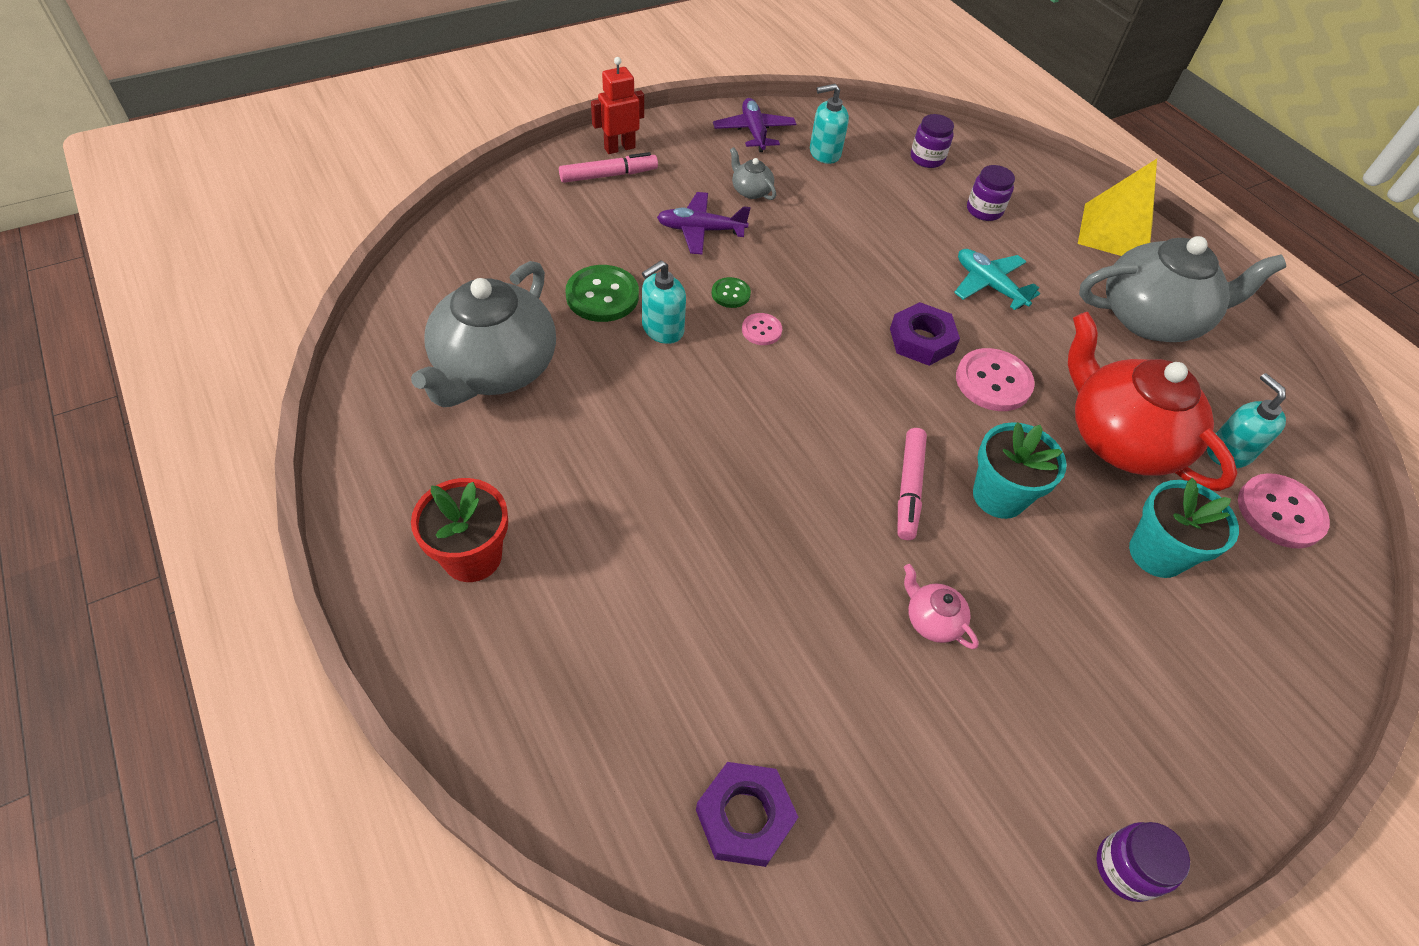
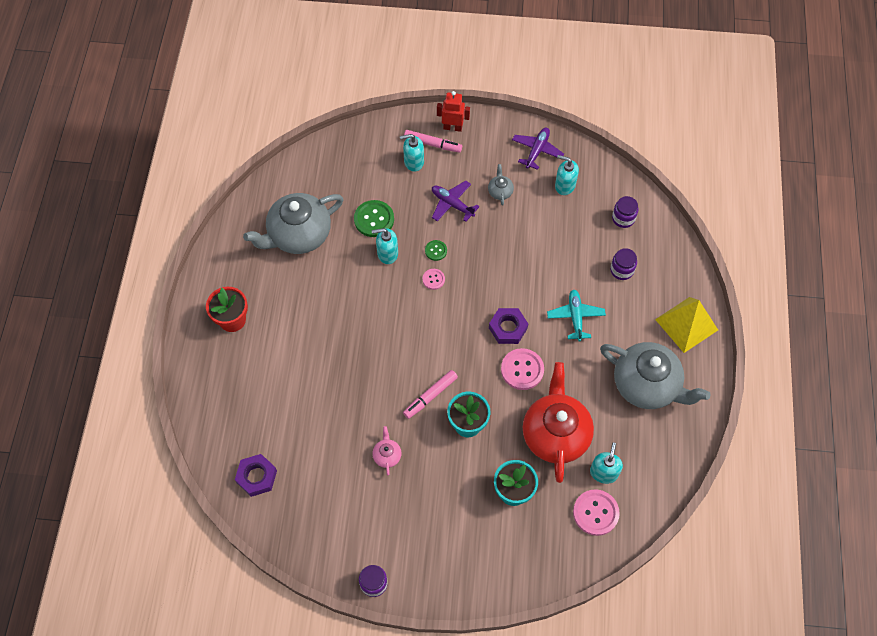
camera: 40 degrees right, 10 degrees up
none -> turquoise soap dispenser [400,134,424,172]

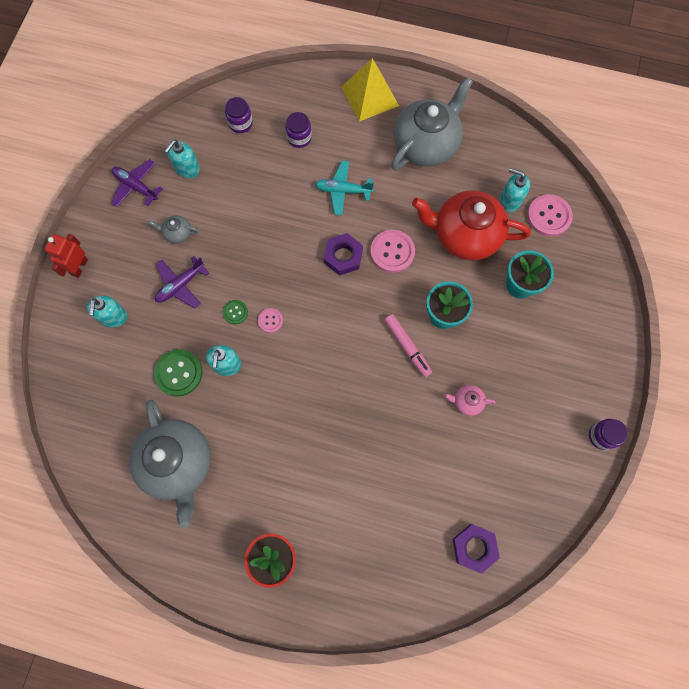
camera: 80 degrees left, 10 degrees up
pink marker [404,130,462,153] -> none

